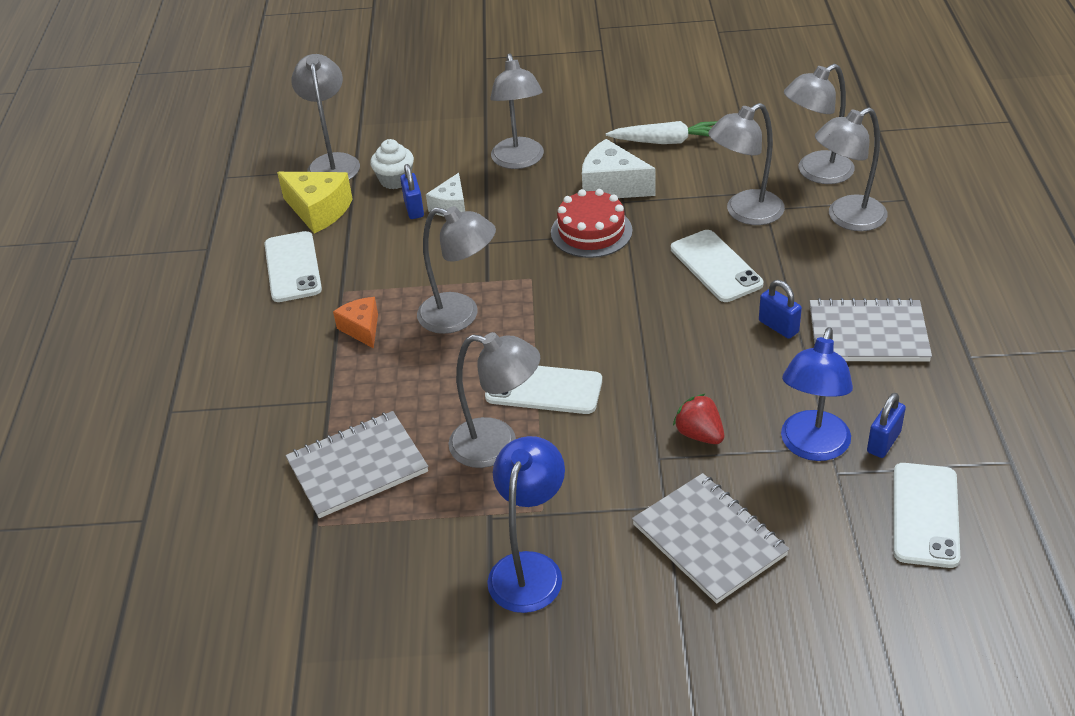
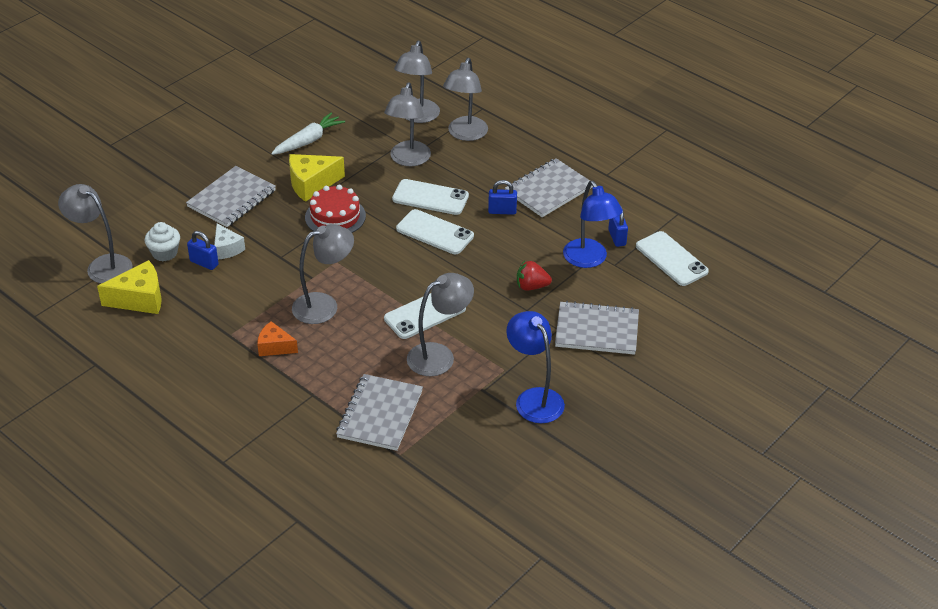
camera: 50 degrees left, 0 degrees up
white phone [264,231,322,302] -> white phone moved to [396,209,474,254]
grey lamp [490,53,544,169] -> grey notebook [186,166,276,227]
white cheese [582,139,656,198] -> yellow cheese [289,154,345,202]

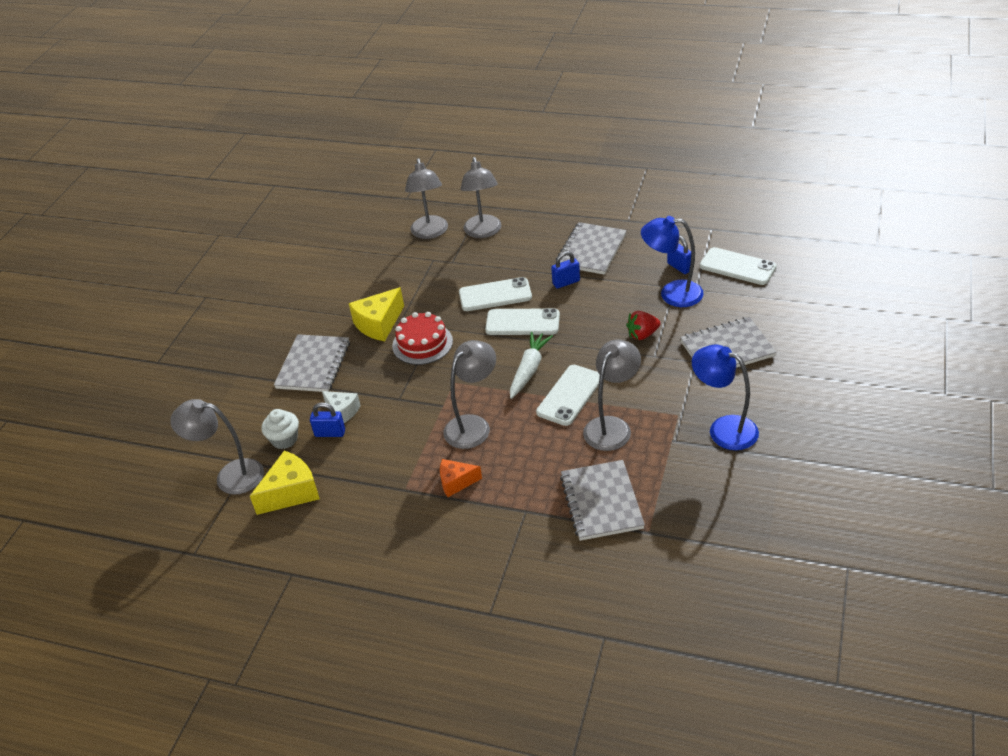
camera: 20 degrees left, 0 degrees up
white carrot [271,112,345,155] -> white carrot moved to [510,332,553,399]
grey lamp [384,82,431,166] -> none
blue lamp [563,181,623,268] -> blue lamp turned 150 degrees clockwise [641,216,704,307]

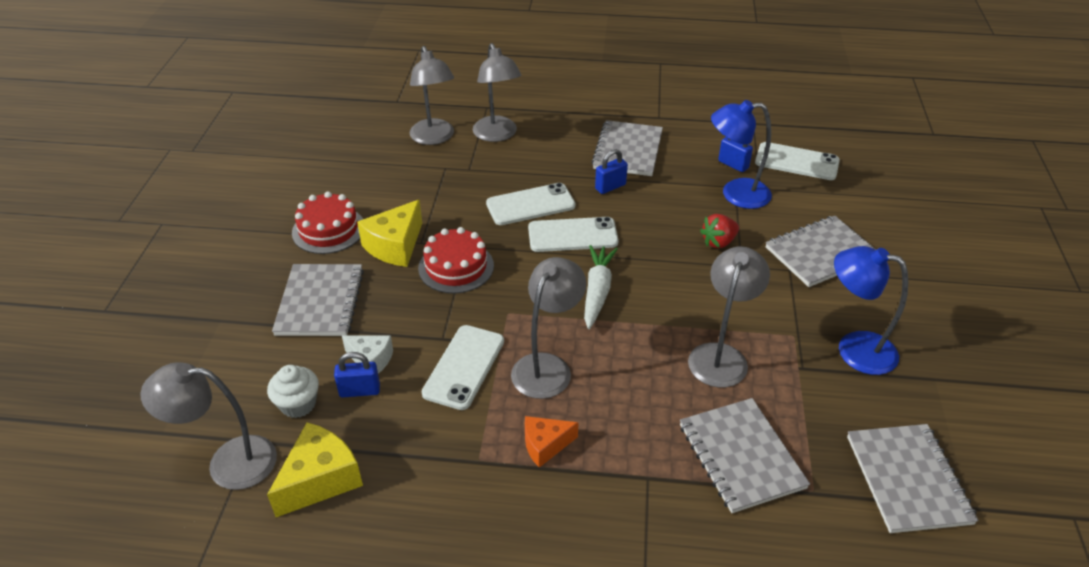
camera: 15 degrees left, 0 degrees up
white phone [536,365,600,426] -> white phone moved to [422,325,504,410]
none -> red cake [292,192,363,254]
none -> grey notebook [847,424,979,533]

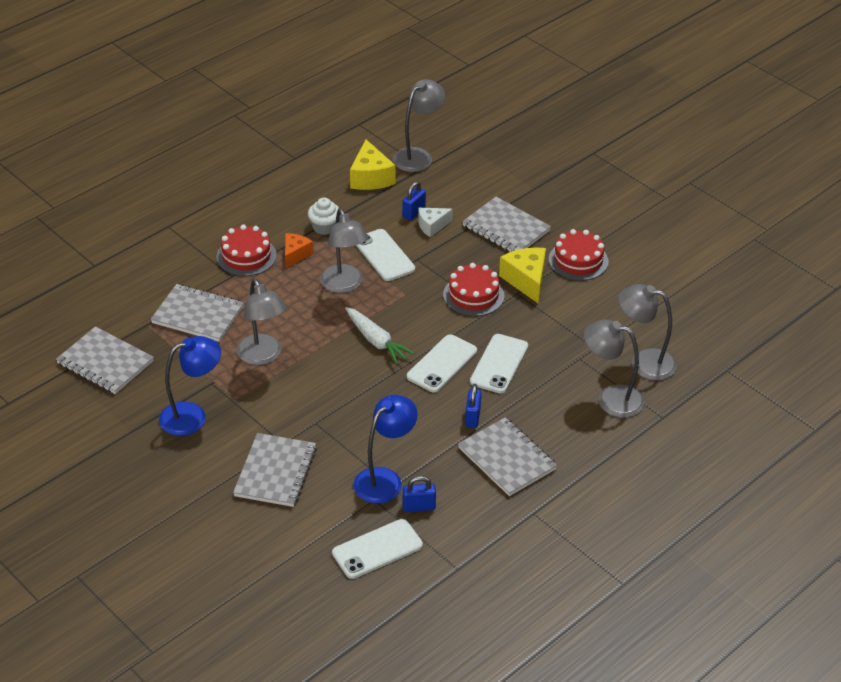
camera: 130 degrees right, 0 degrees up
white cupcake [267,365,319,418] -> white cupcake moved to [308,198,341,235]
red strawberry [700,214,739,249] -> none
none -> red cake [216,224,277,276]

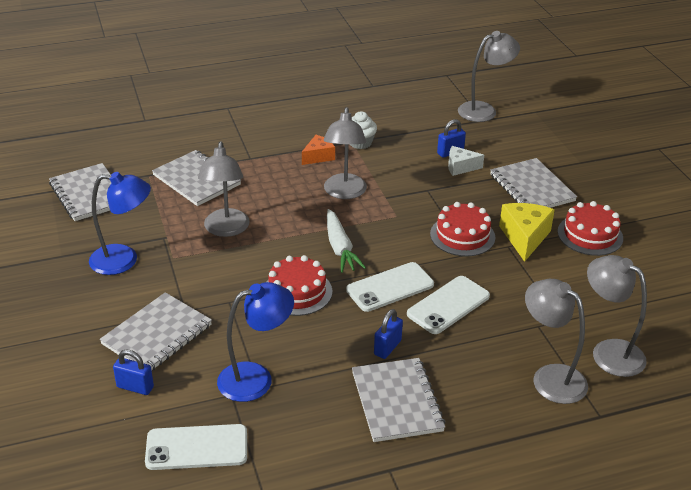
camera: 25 degrees right, 5 degrees down
red cake [216,224,277,276] -> red cake moved to [266,255,332,316]
yellow cheese [350,139,395,190] -> none
white phone [356,229,415,281] -> none
blue padlock [403,476,436,512] -> blue padlock moved to [113,349,154,395]

